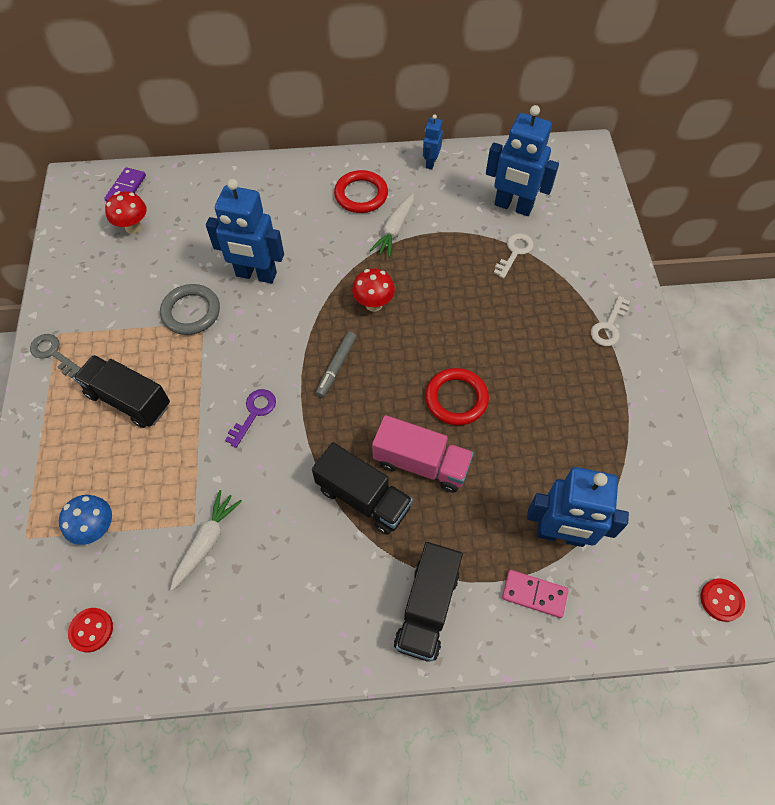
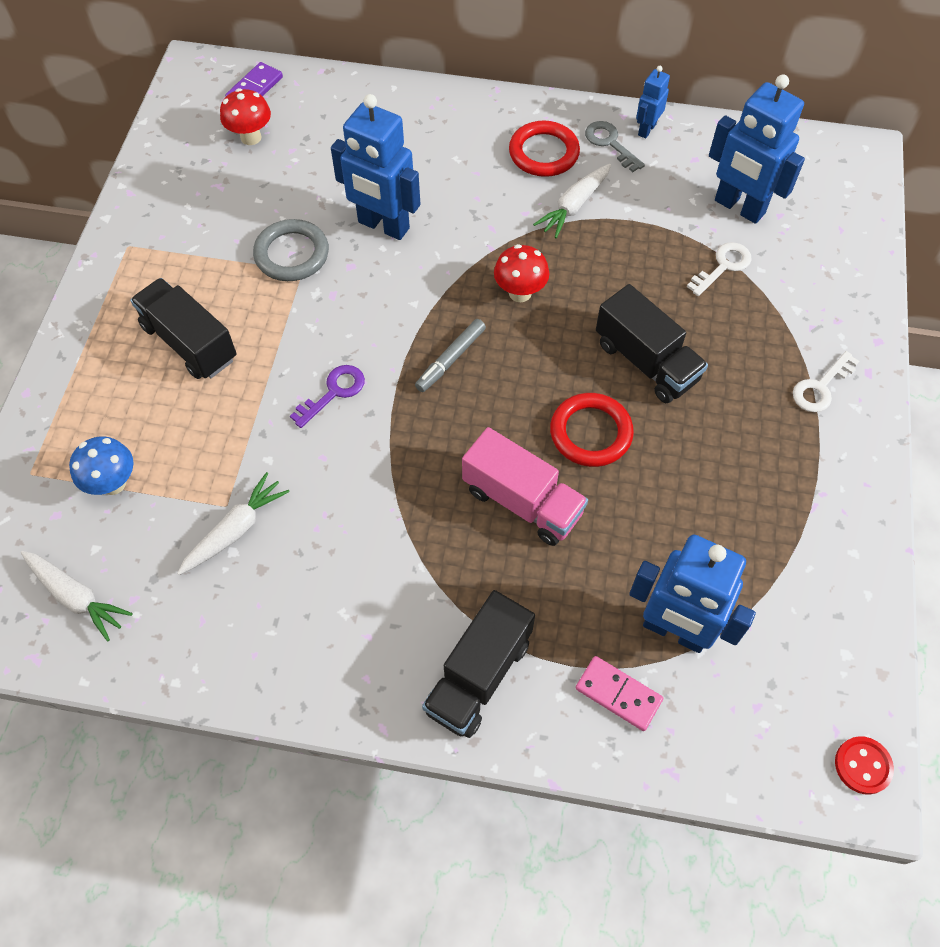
camera: 15 degrees right, 0 degrees up
grey key [30,334,81,378] -> grey key moved to [585,121,645,172]
red button [68,608,113,652] -> white carrot [21,551,133,642]
black truck [312,442,413,535] -> black truck moved to [596,284,708,403]

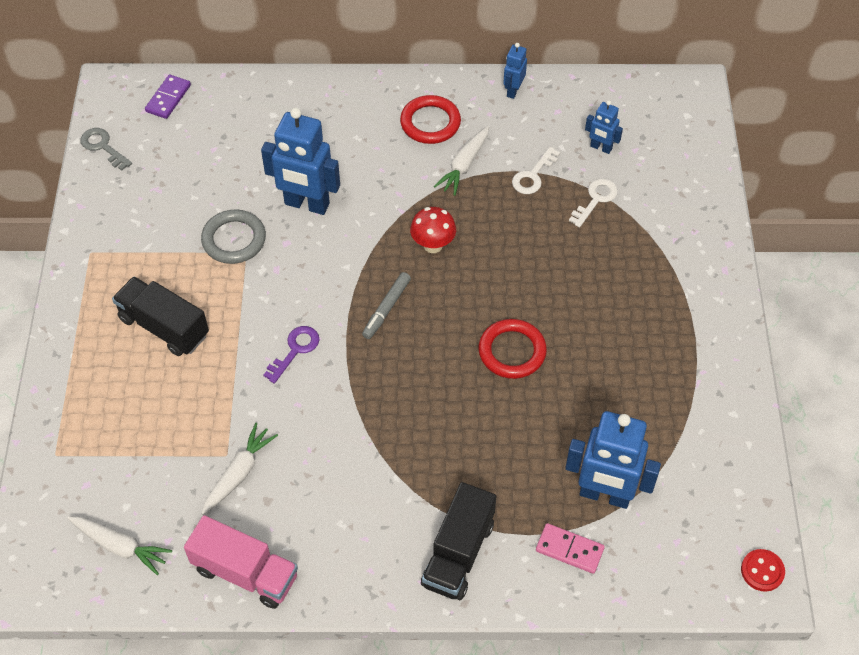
camera: 10 degrees left, 5 degrees down
blue mushroom [69,436,134,495] -> none
red mushroom [220,88,271,145] -> none
pink truck [462,427,588,546] -> pink truck moved to [184,515,298,609]
grey key [585,121,645,172] -> grey key moved to [80,128,132,171]
black truck [596,284,708,403] -> none
blue robot [709,74,805,224] -> blue robot [585,100,623,154], size x0.50
white key [793,351,859,412] -> white key moved to [512,147,560,194]

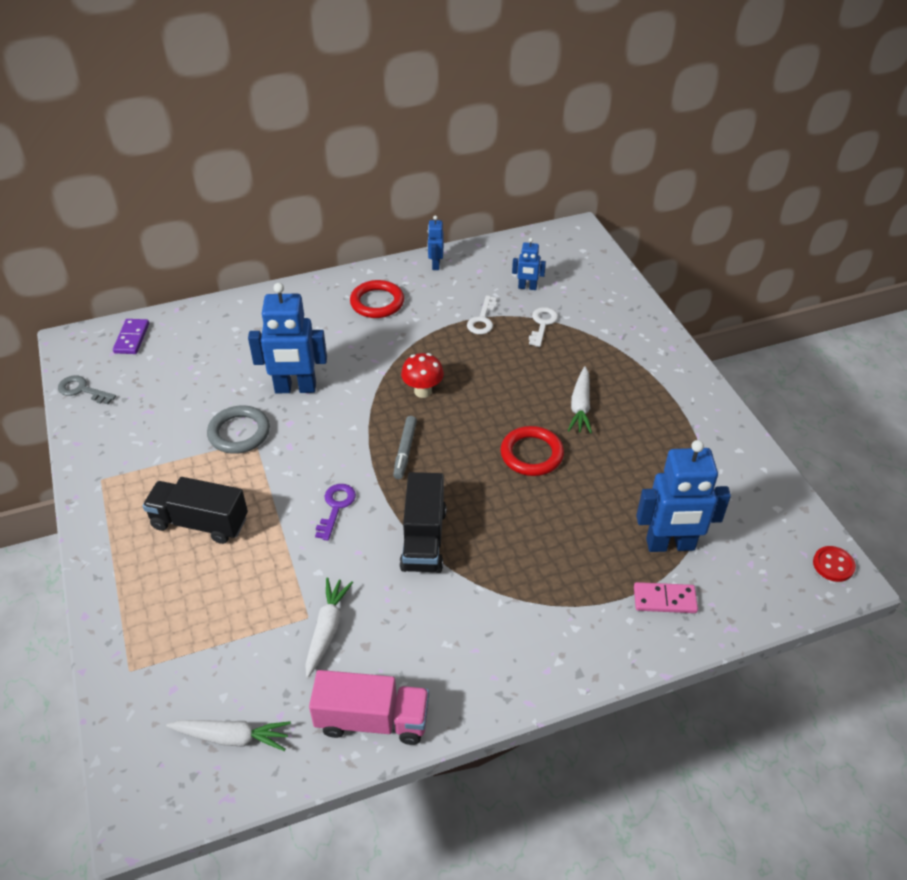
camera: 20 degrees left, 10 degrees down
black truck [421,482,496,600] -> black truck moved to [400,472,446,573]
white carrot [434,126,489,196] -> white carrot moved to [568,366,592,433]

